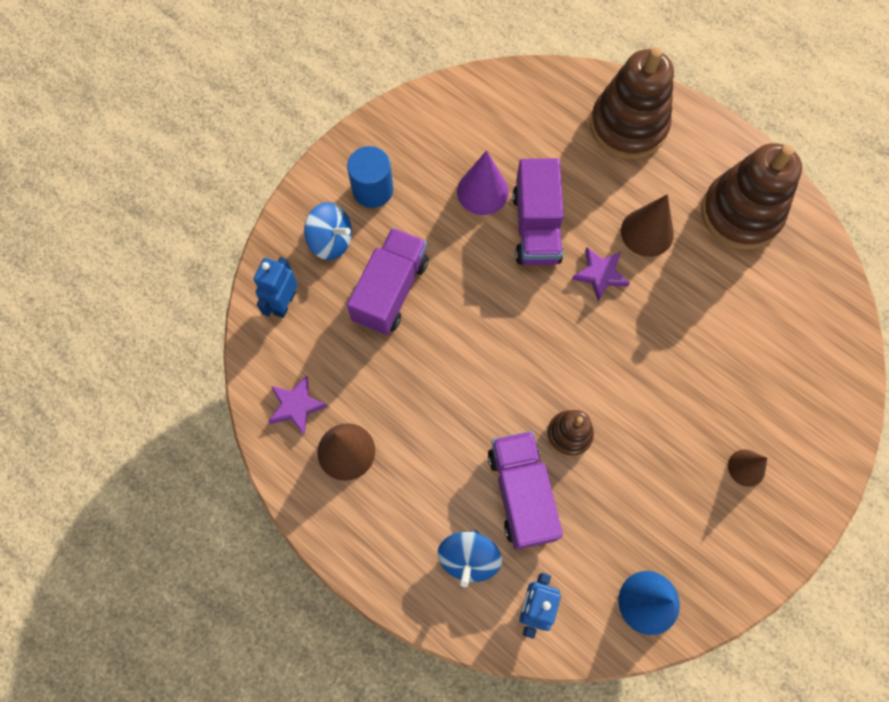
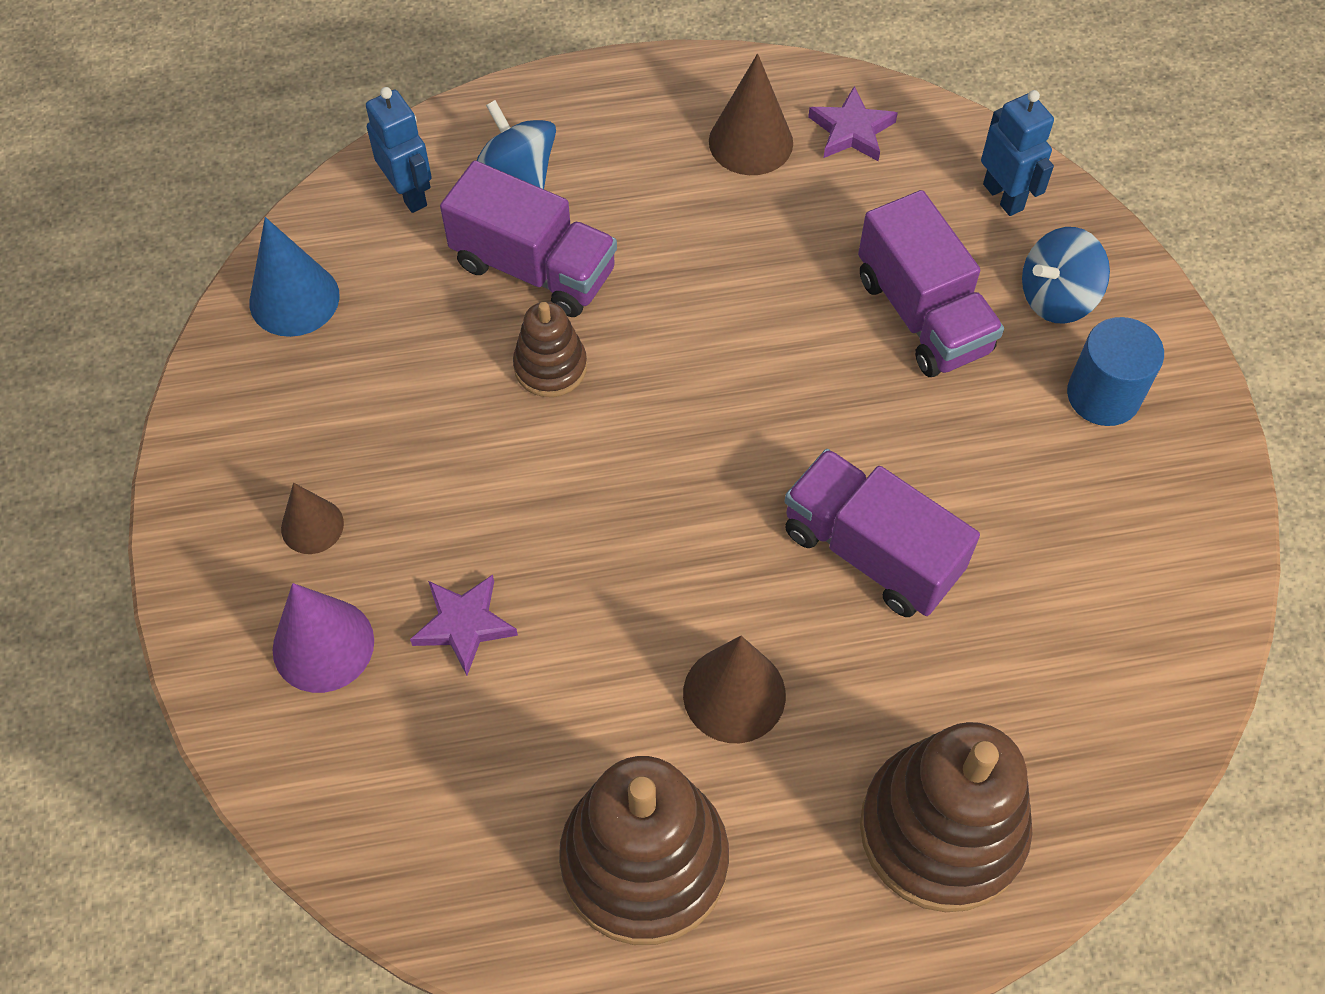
camera: 130 degrees right, 10 degrees down
purple cone [457,150,509,215] -> purple cone moved to [272,583,374,693]
purple star [572,248,630,301] -> purple star moved to [410,575,518,675]

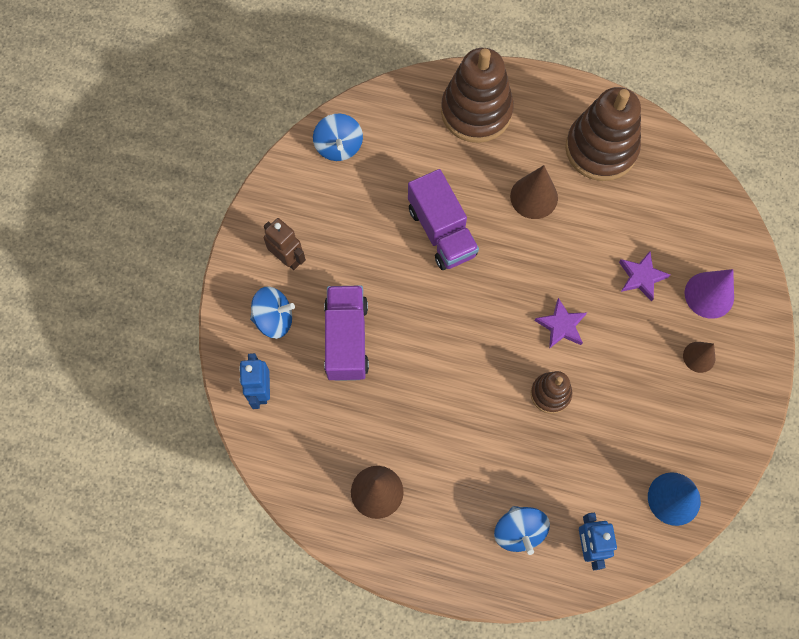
camera: 155 degrees left, 10 degrees up
purple truck [440,160,617,317] -> none
purple star [808,86,898,161] -> purple star moved to [535,298,587,349]
blue cylinder [1067,317,1164,426] -> brown robot [264,218,306,270]
none -> blue spinning top [313,114,363,161]

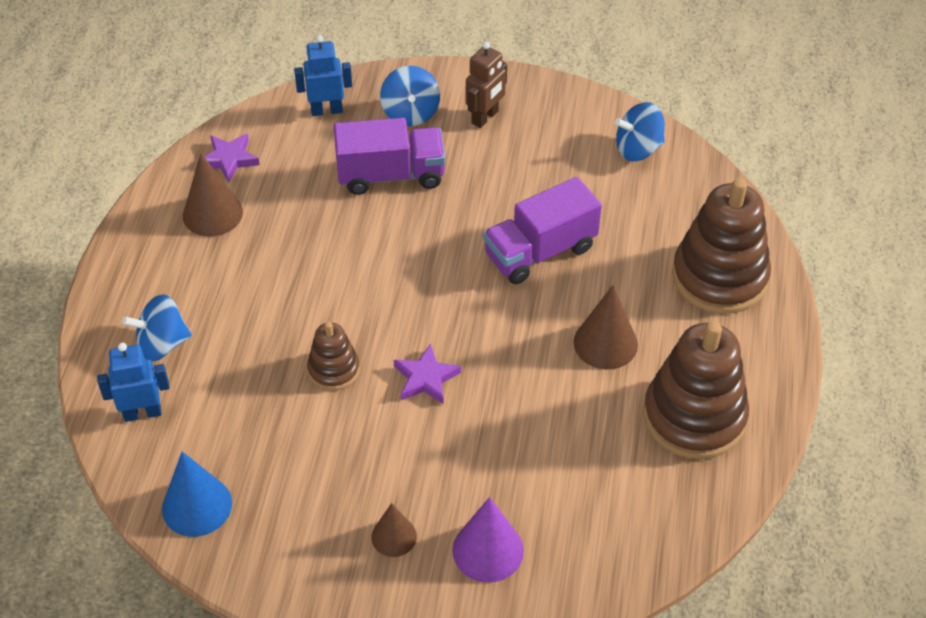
camera: 85 degrees right, 20 degrees down
purple star [619,251,670,302] -> purple star moved to [197,133,260,183]

